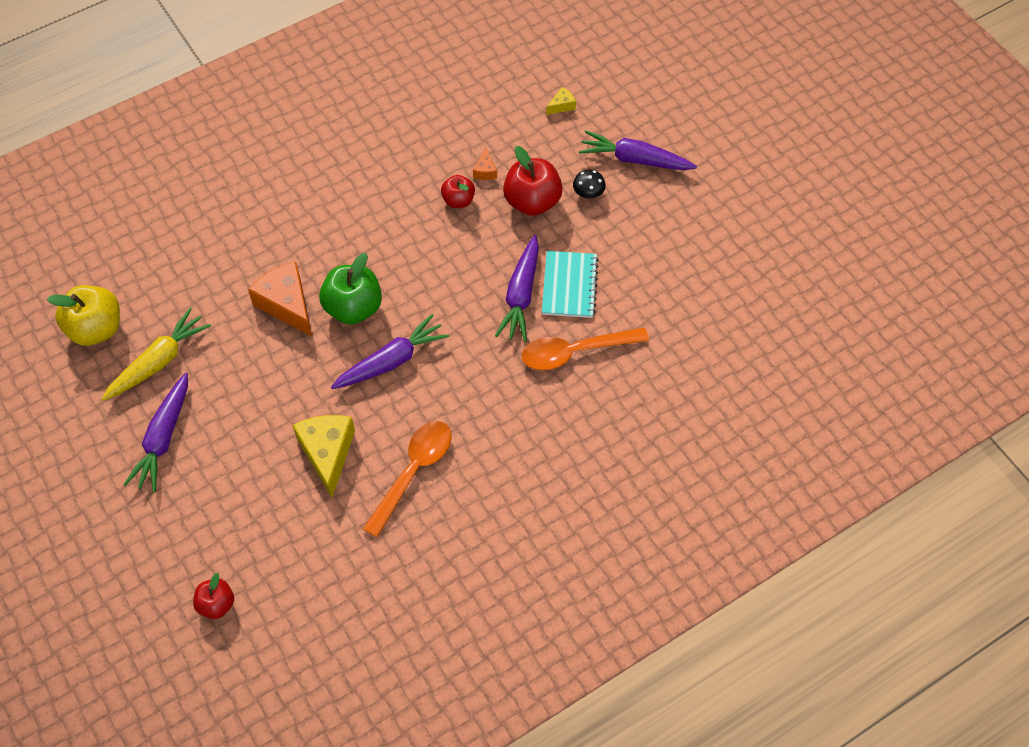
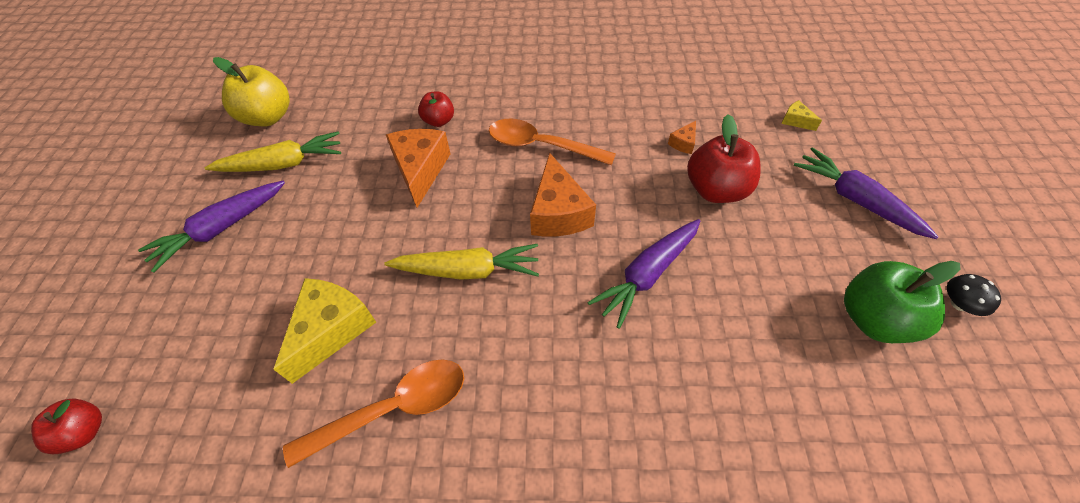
camera: 35 degrees right, 5 degrees down
green apple [319,253,382,325] -> green apple moved to [844,261,960,343]
purple carrot [331,314,449,389] -> yellow carrot [384,244,539,280]
red apple [441,175,475,208] -> red apple moved to [418,91,454,127]
orange spoon [522,327,649,370] -> orange spoon moved to [489,119,616,165]
turquoise notebook [542,251,598,318] -> none
yellow cheese [546,87,576,115] -> yellow cheese turned 135 degrees counterclockwise [782,100,822,131]
black mushroom [573,170,606,198] -> black mushroom moved to [947,274,1001,316]
none -> orange cheese [530,153,596,237]

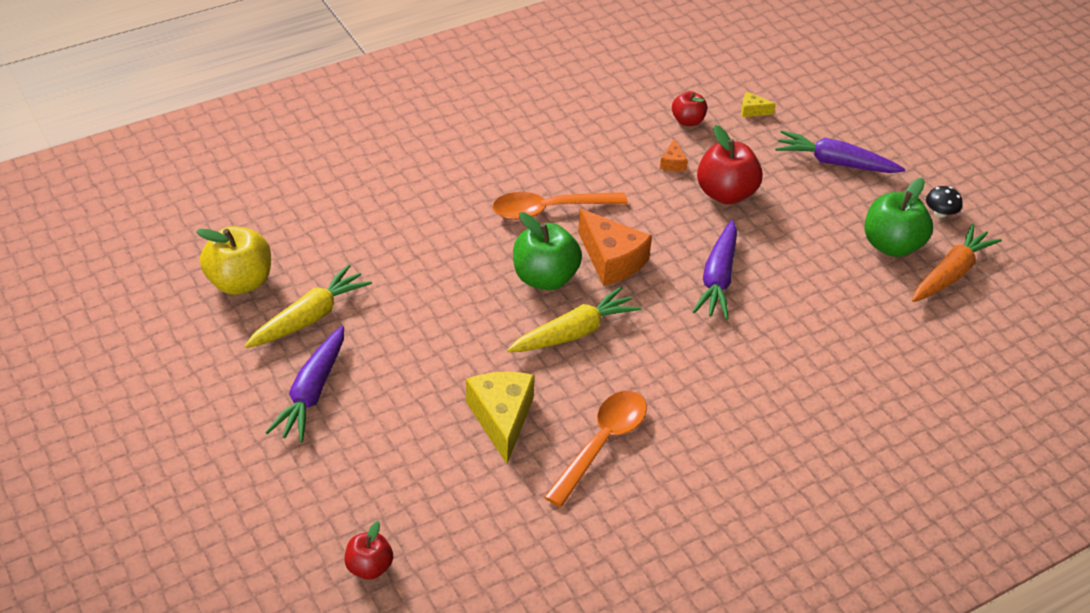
camera: 35 degrees left, 10 degrees down
orange cheese [386,129,451,208] -> none
red apple [418,91,454,127] -> red apple moved to [672,91,707,126]
none -> green apple [513,212,582,290]
none -> orange carrot [912,224,1002,302]

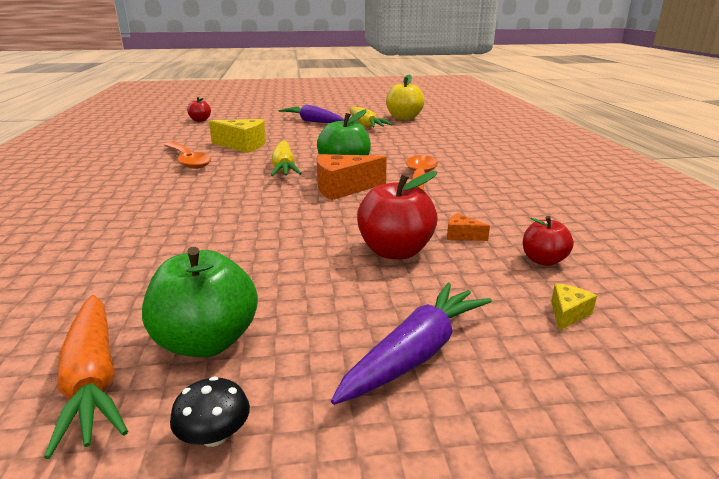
camera: 115 degrees right, 20 degrees down
purple carrot [692,220,737,320] -> none

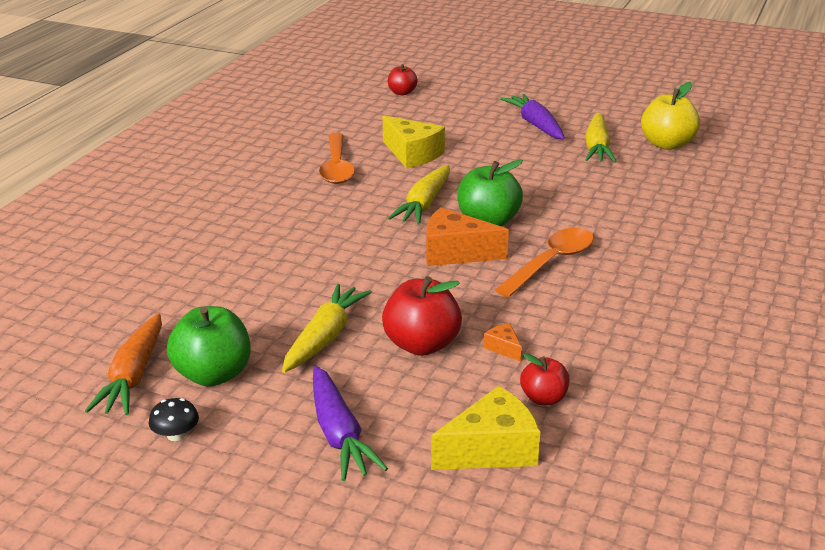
camera: 30 degrees right, 5 degrees up
purple carrot [331,283,492,405] -> purple carrot turned 90 degrees clockwise [313,366,388,481]
yellow cheese [551,283,597,331] -> yellow cheese [431,386,540,470], size x2.17
none -> yellow carrot [282,284,372,373]

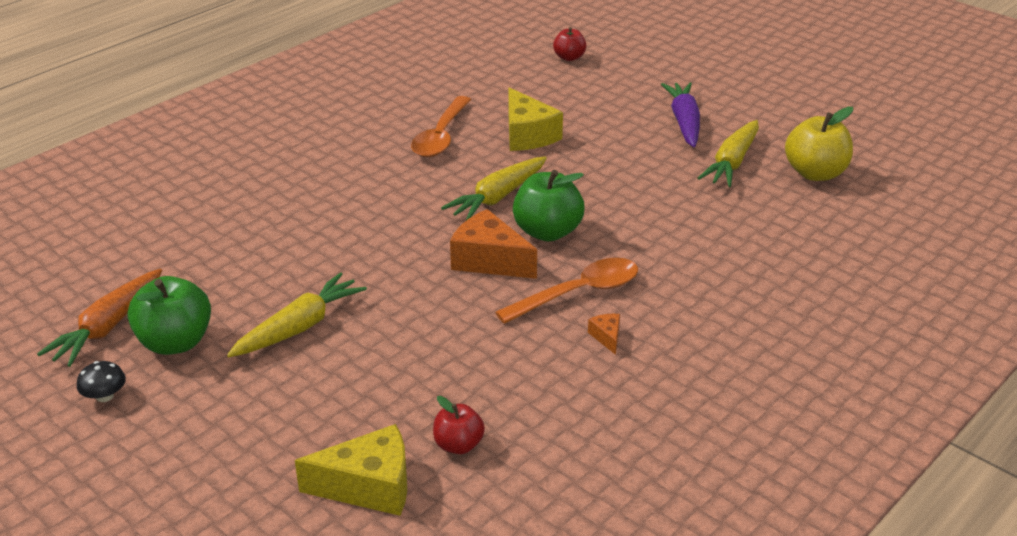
camera: 20 degrees right, 5 degrees up
purple carrot [313,366,388,481] -> none
red apple [382,276,462,356] -> none
orange cheese [483,323,522,362] -> orange cheese moved to [588,314,620,355]

